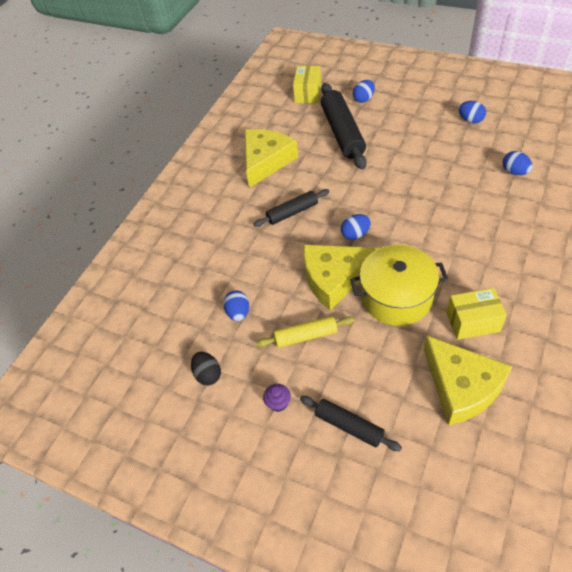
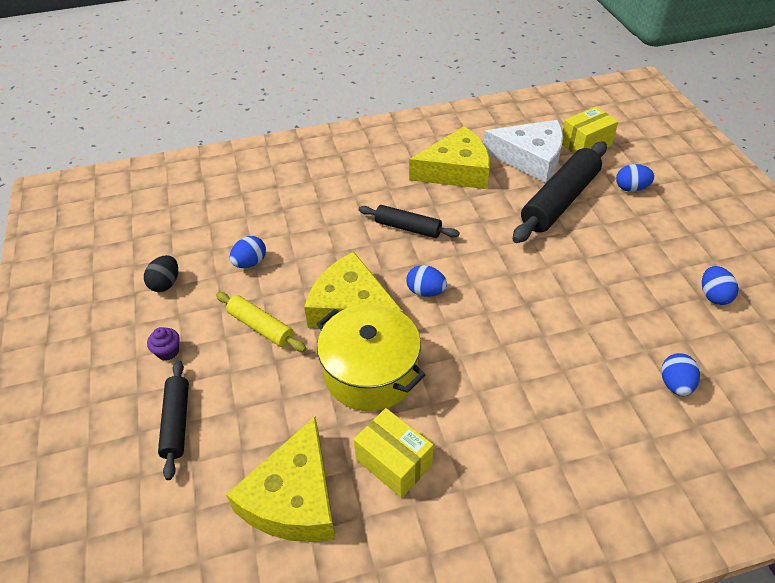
camera: 45 degrees right, 5 degrees down
none -> white cheese [484,120,563,183]

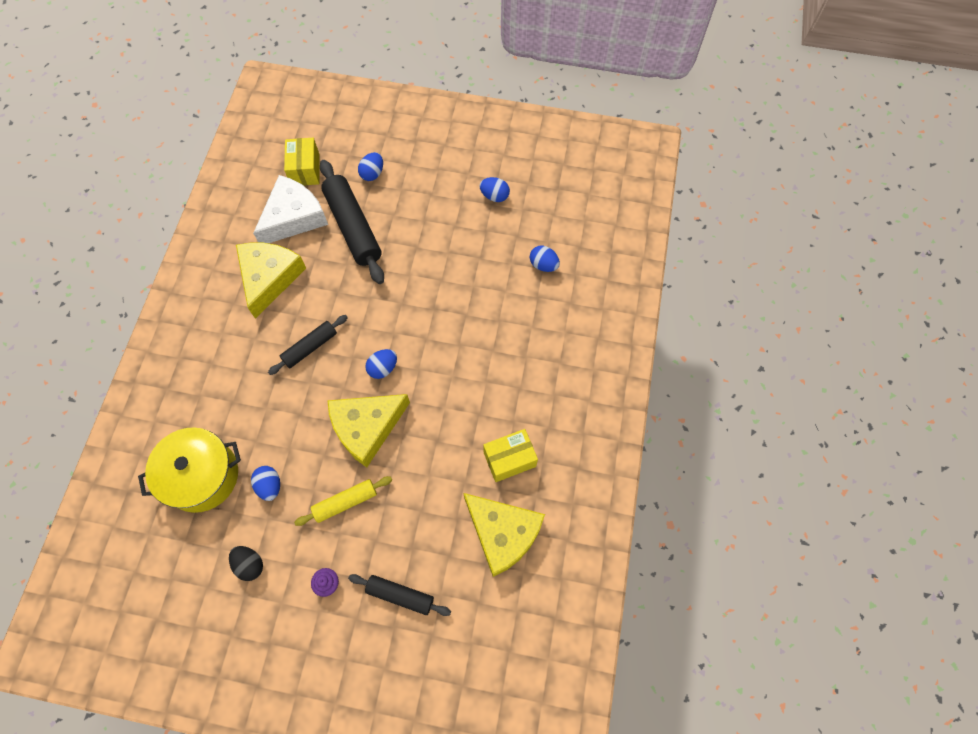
camera: 65 degrees left, 20 degrees up
yellow pot [317,304,425,411] -> yellow pot moved to [138,427,241,513]

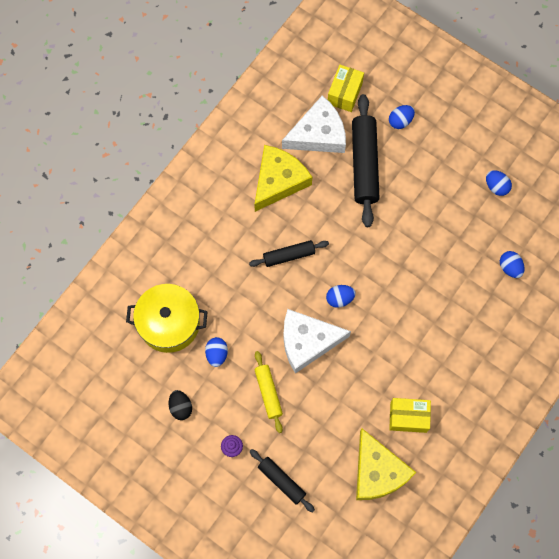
camera: 25 degrees right, 5 degrees up
yellow rolling pin [294,476,392,526] -> yellow rolling pin turned 75 degrees clockwise [255,351,283,433]
yellow cheese [327,394,410,468] -> white cheese [283,309,351,373]

